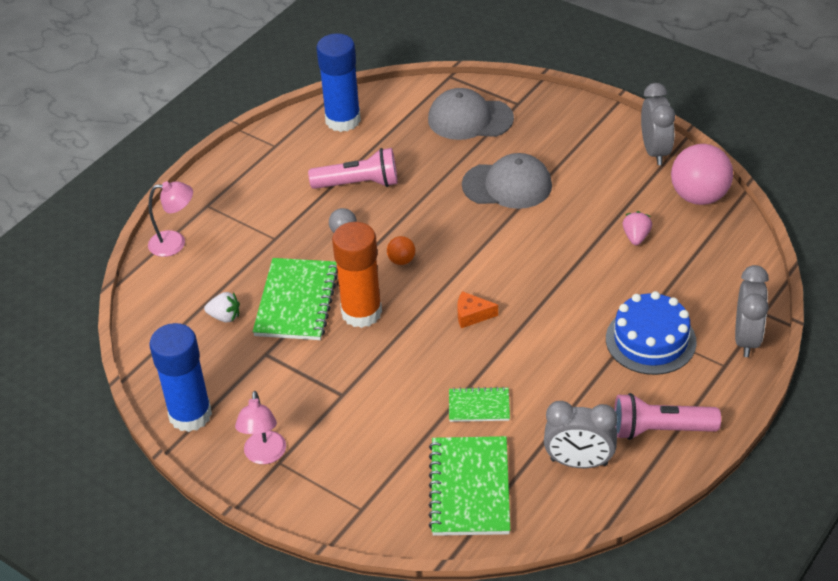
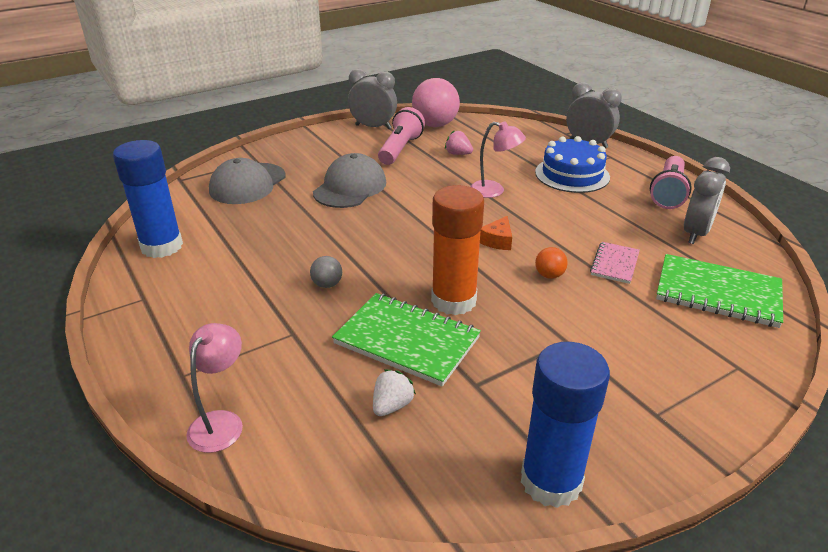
camera: 70 degrees left, 10 degrees down
pink lamp [235,391,286,464] -> pink lamp moved to [470,122,526,198]
pink flashlight [308,148,398,189] -> pink flashlight moved to [378,107,425,165]
orange ball [387,236,415,265] -> orange ball moved to [535,247,568,279]
green notebook [449,387,510,422] -> pink notebook [590,242,640,284]

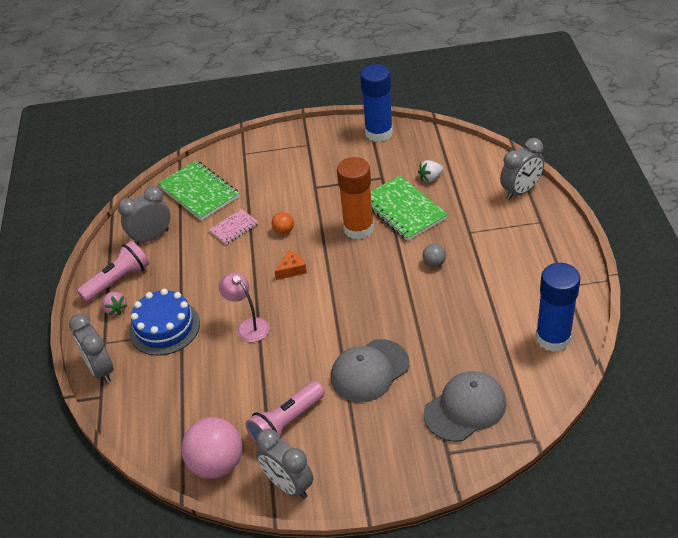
camera: 150 degrees left, 10 degrees up
pink lamp [186,323,243,453] -> grey clock [500,138,544,200]
pink strawberry [445,130,473,155] -> pink strawberry moved to [102,292,128,315]

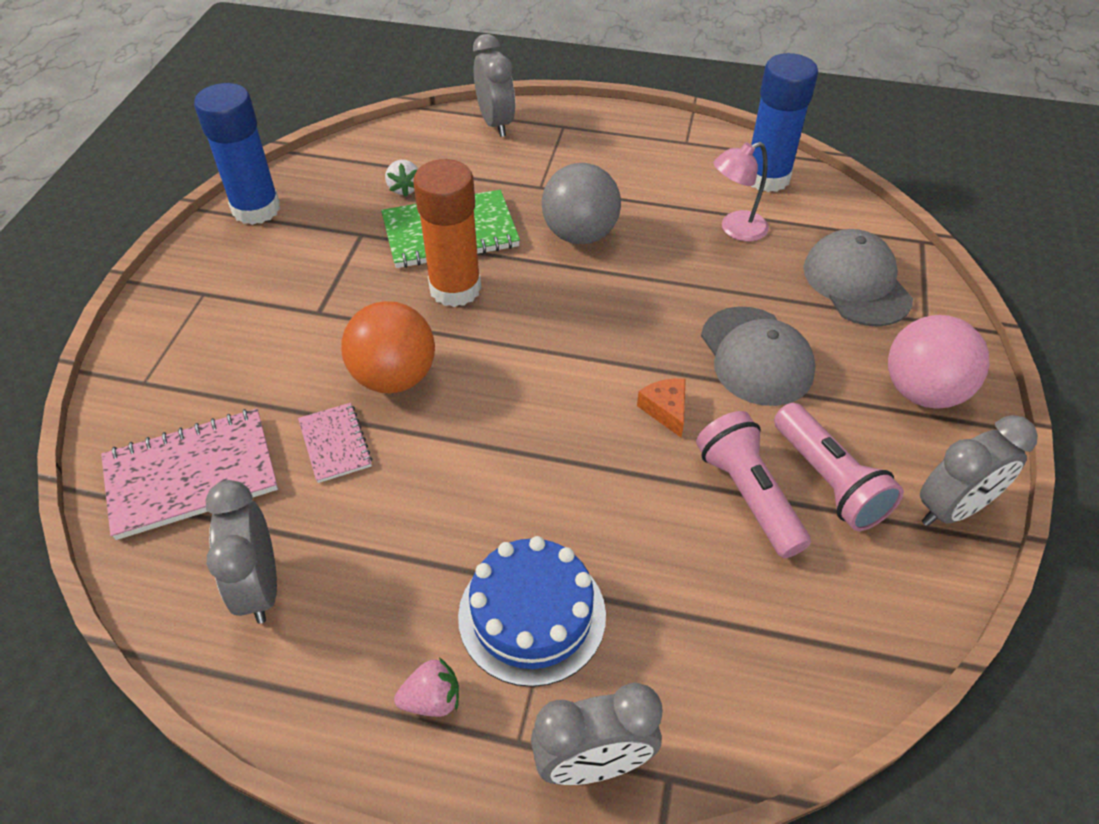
camera: 75 degrees left, 5 degrees up
pink flashlight [77,240,149,303] -> pink flashlight moved to [696,411,811,558]
green notebook [158,160,240,221] -> pink notebook [101,408,278,540]
pink ball [181,417,242,479] -> pink ball moved to [888,315,989,409]
pink lamp [219,272,269,342] -> pink lamp moved to [714,142,769,242]
orange ball [272,212,294,234] -> orange ball [341,301,435,394], size x2.17
orange cheese [274,250,307,280] -> orange cheese moved to [637,378,686,437]
grey ball [423,244,446,267] -> grey ball [542,163,621,244], size x2.17

